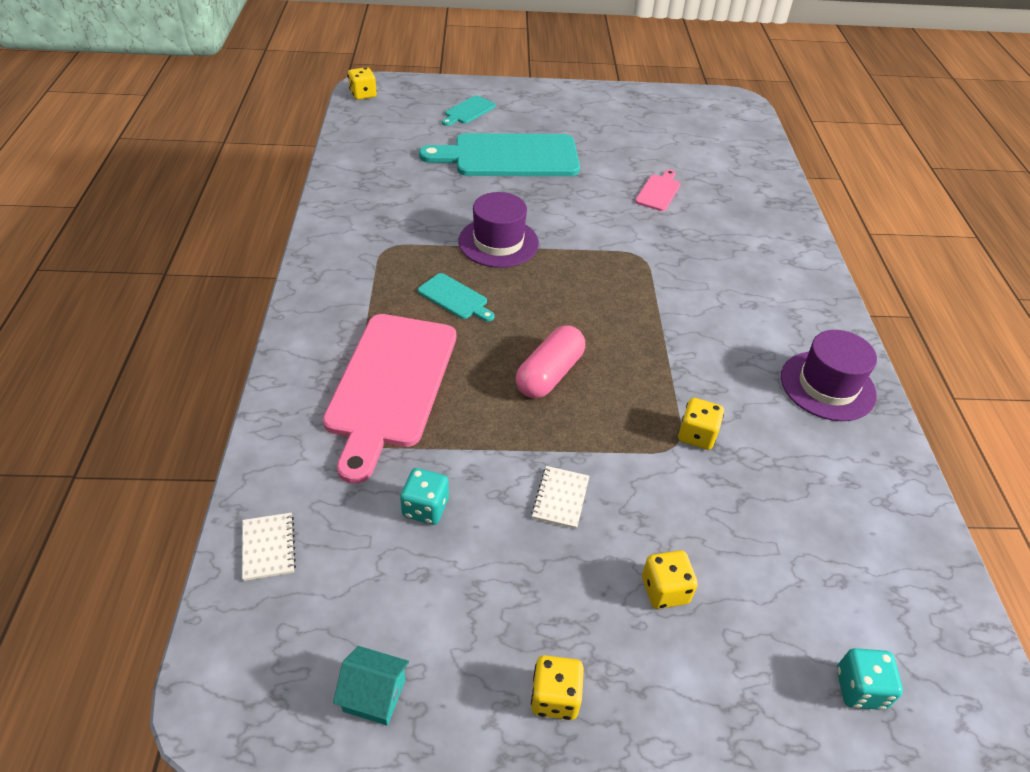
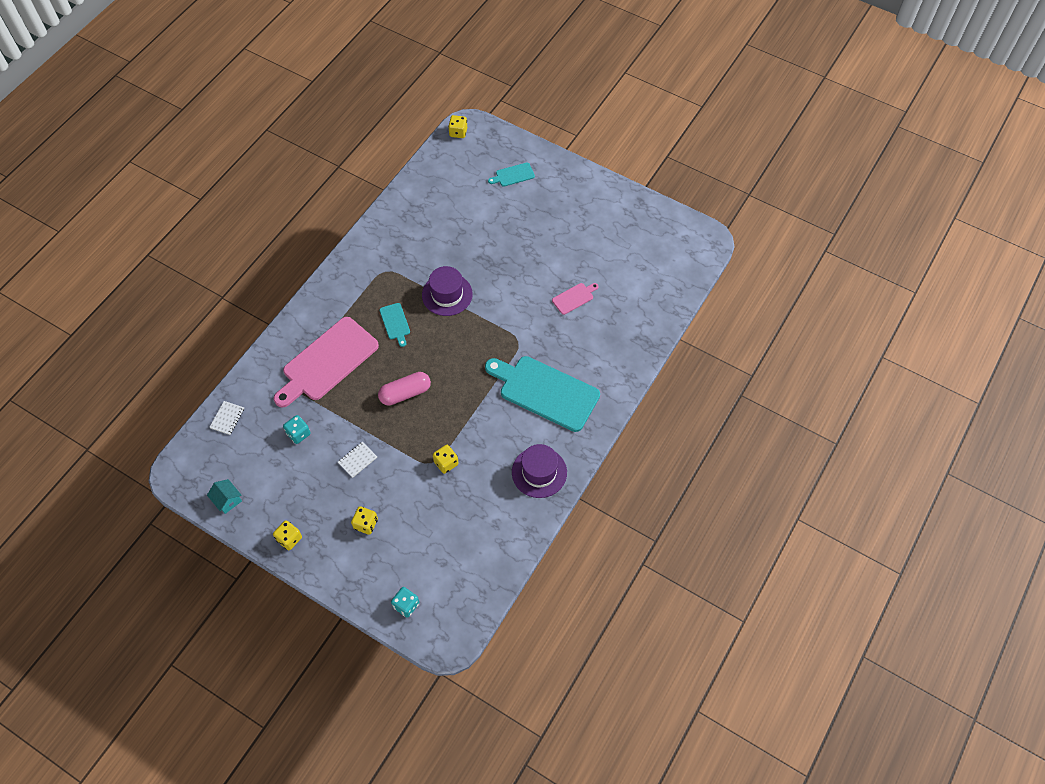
camera: 35 degrees right, 15 degrees up
turquoise cutting board [419,133,580,176] -> turquoise cutting board moved to [485,356,600,432]

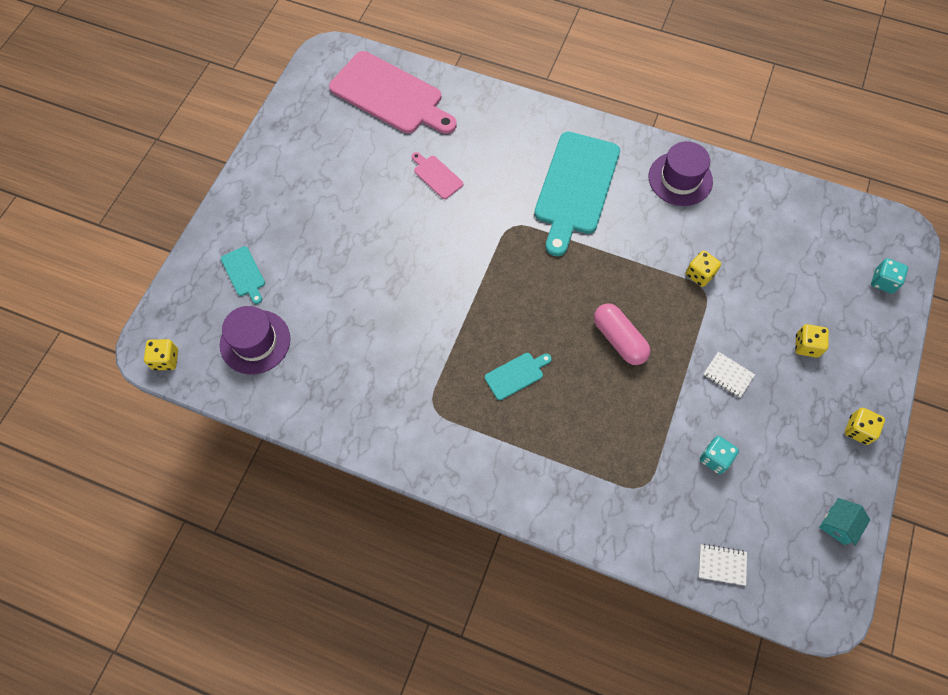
camera: 100 degrees left, 5 degrees up
pink cutting board [274,317,379,408] -> pink cutting board moved to [329,51,457,134]
purple hat [422,266,473,316] -> purple hat moved to [220,306,290,374]

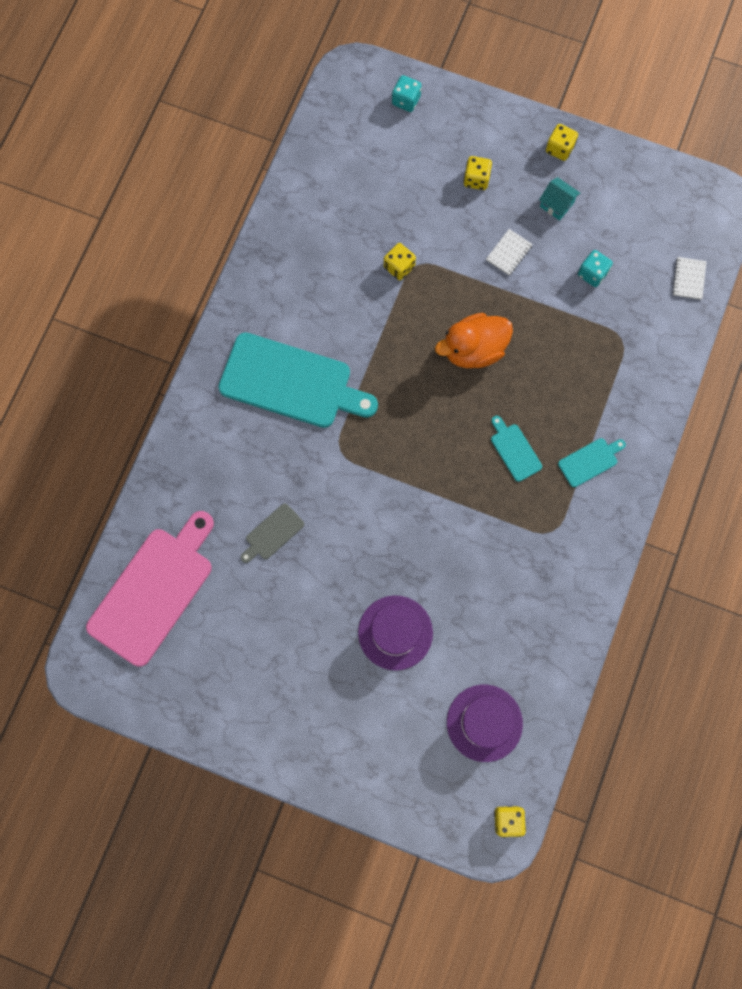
camera: 90 degrees left, 10 degrees up
turquoise cutting board [221,246,265,304] -> turquoise cutting board moved to [558,438,626,487]
pink cutting board [412,152,463,199] -> grey cutting board [241,503,304,563]
pink capsule [594,304,651,365] -> orange duck [435,313,513,368]
purple hat [649,141,713,206] -> purple hat moved to [358,595,433,671]
turquoise house [819,498,870,546] -> turquoise house moved to [539,177,580,221]

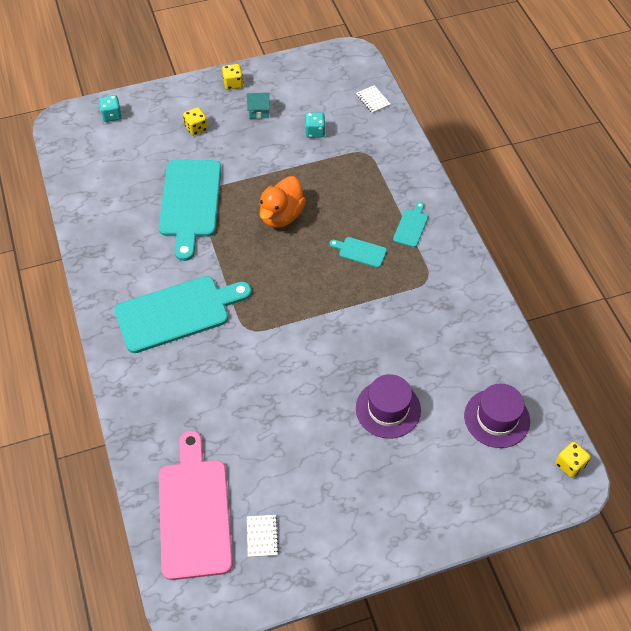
camera: 40 degrees left, 20 degrees down
grey cutting board [241,503,304,563] -> none
yellow dice [384,243,416,280] -> turquoise cutting board [159,160,221,261]
white notebook [486,229,533,275] -> white notebook moved to [247,515,279,557]

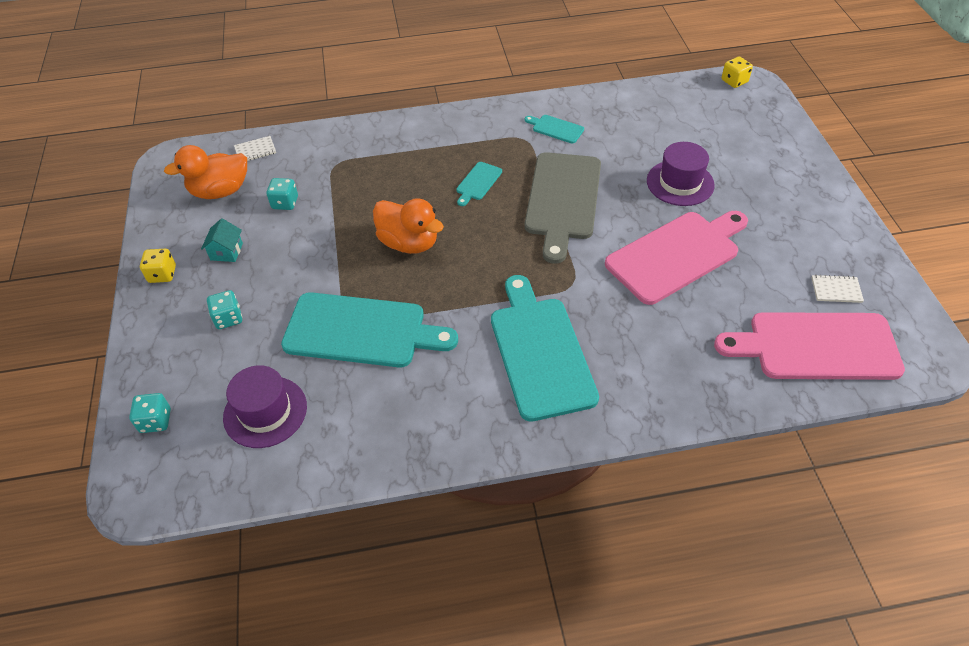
camera: 80 degrees left, 5 degrees down
yellow dice [183,107,208,136] -> turquoise dice [207,290,242,329]
turquoise cutting board [393,202,428,247] -> turquoise cutting board moved to [525,115,584,143]
purple hat [464,384,530,448] -> purple hat moved to [223,365,307,448]
none -> orange duck [164,145,247,199]
none -> grey cutting board [525,152,601,264]
none -> pink cutting board [605,211,748,305]

